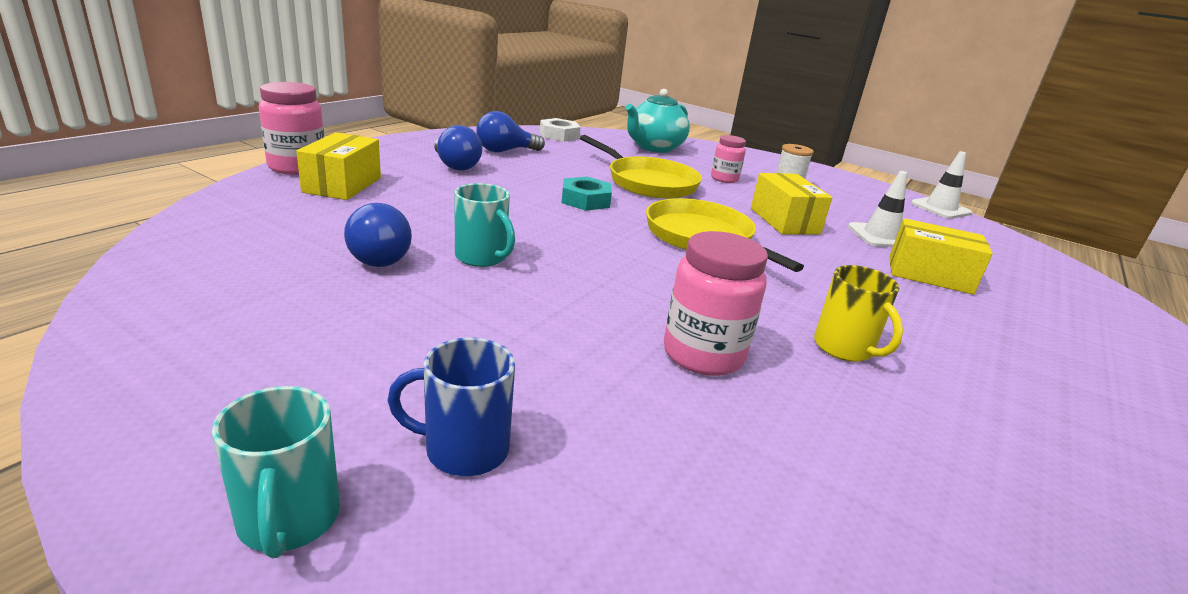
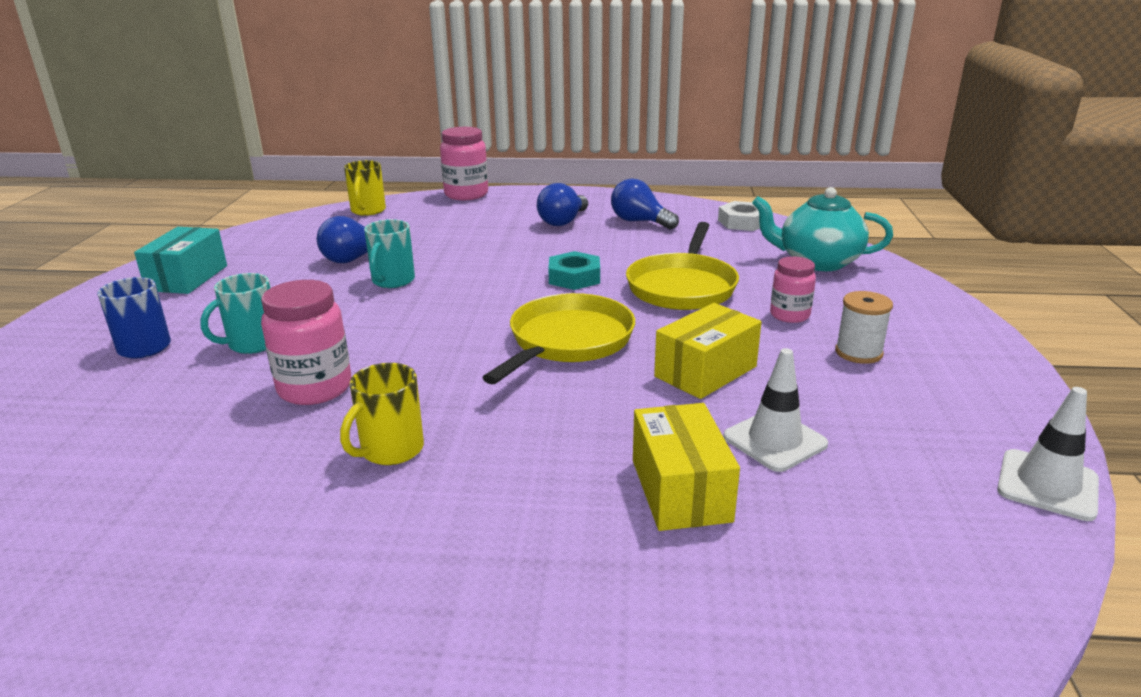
camera: 65 degrees right, 0 degrees up
turquoise mug [212,386,340,559] -> turquoise mug moved to [200,273,271,354]
yellow box [296,132,381,200] -> none
none -> turquoise box [134,227,227,294]
none -> yellow mug [344,160,386,216]

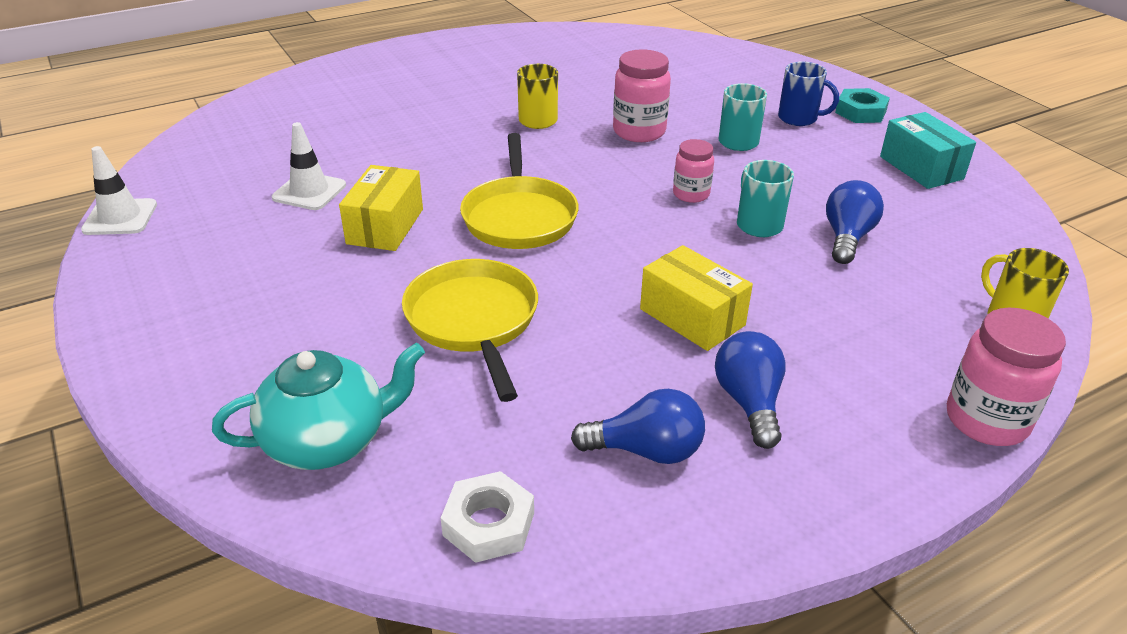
camera: 145 degrees right, 10 degrees up
turquoise nut [548,251,600,290] -> turquoise nut moved to [835,88,890,123]
yellow box [633,403,740,531] -> yellow box moved to [640,245,753,351]
pink jar [770,256,816,323] -> pink jar moved to [673,139,714,203]
white spool [835,291,893,364] -> none

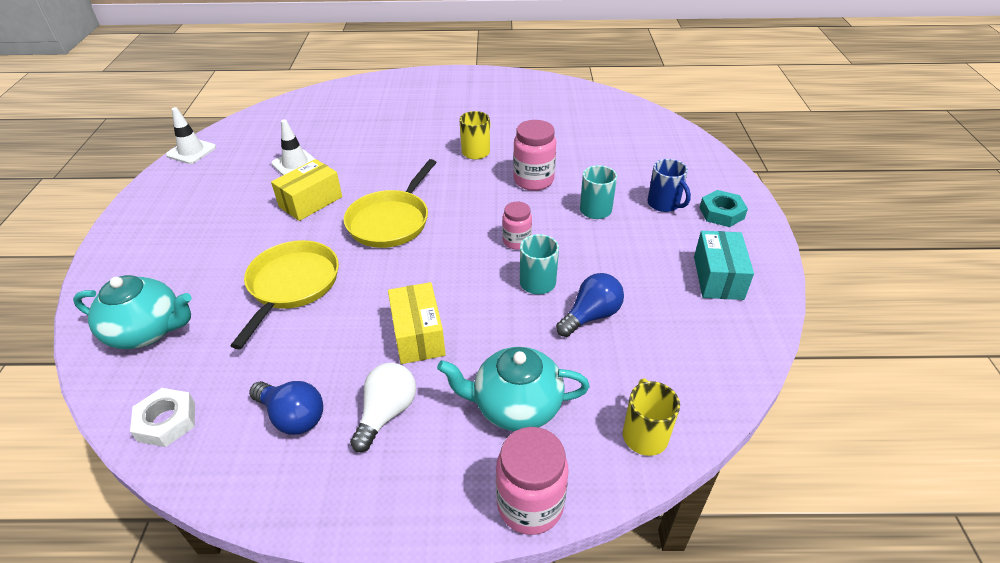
camera: 30 degrees right, 5 degrees up
blue light bulb [715,331,786,449] -> white light bulb [350,362,416,452]
none -> turquoise teapot [437,347,590,431]

